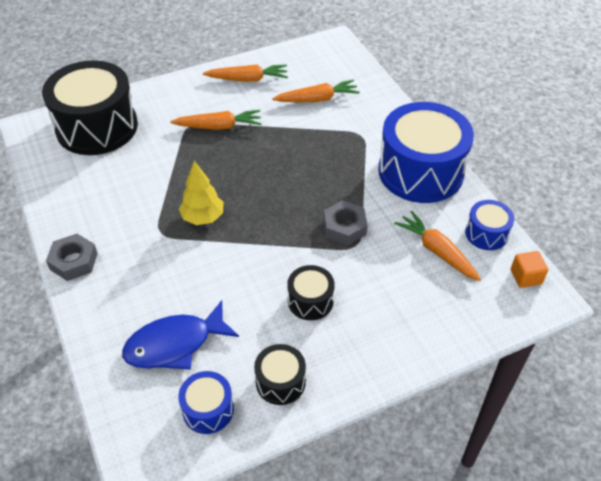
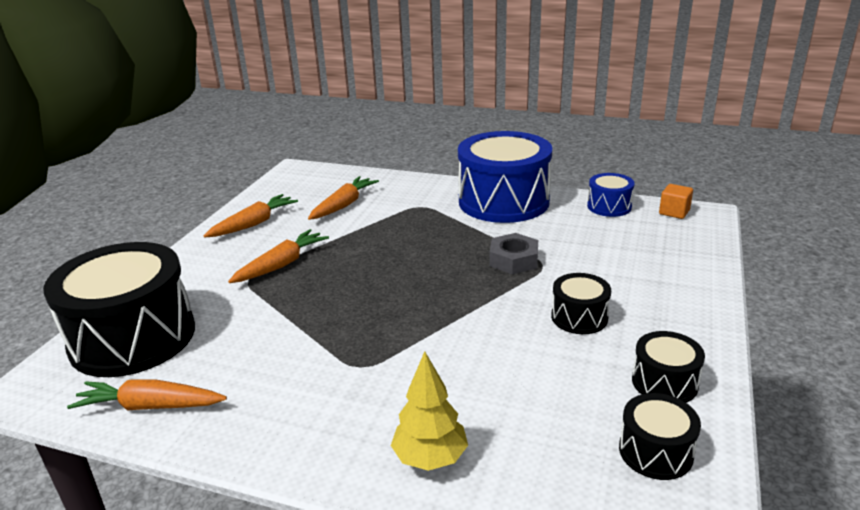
camera: 45 degrees left, 20 degrees down
grey nut [46,234,98,281] -> none
blue fish [122,300,239,370] -> none
blue drum [178,371,234,434] -> black drum [619,393,701,480]
yellow tree [179,161,224,225] -> yellow tree moved to [391,351,468,471]
orange carrot [394,211,481,281] -> orange carrot moved to [67,379,227,410]

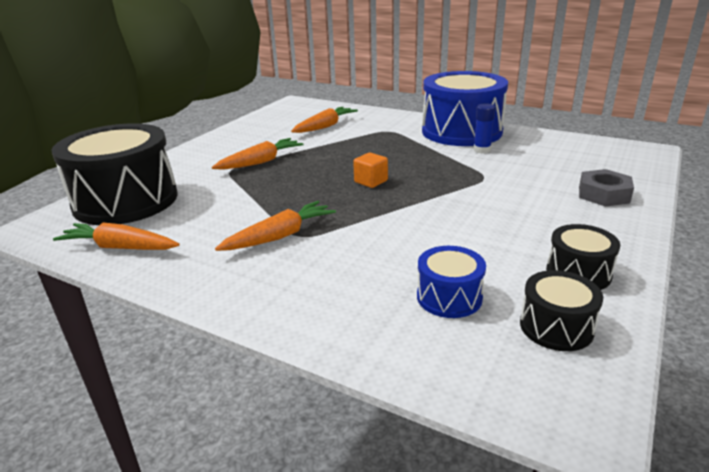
camera: 10 degrees right, 0 degrees up
orange carrot [204,194,298,237] -> orange carrot moved to [215,201,336,251]
yellow tree [391,351,468,471] -> none
grey nut [490,233,538,275] -> grey nut moved to [579,169,634,207]
black drum [551,273,611,334] -> none
blue drum [587,173,635,217] -> blue drum moved to [417,246,486,318]
orange cube [659,184,693,219] -> orange cube moved to [353,152,388,188]
none -> blue glue stick [473,103,495,153]

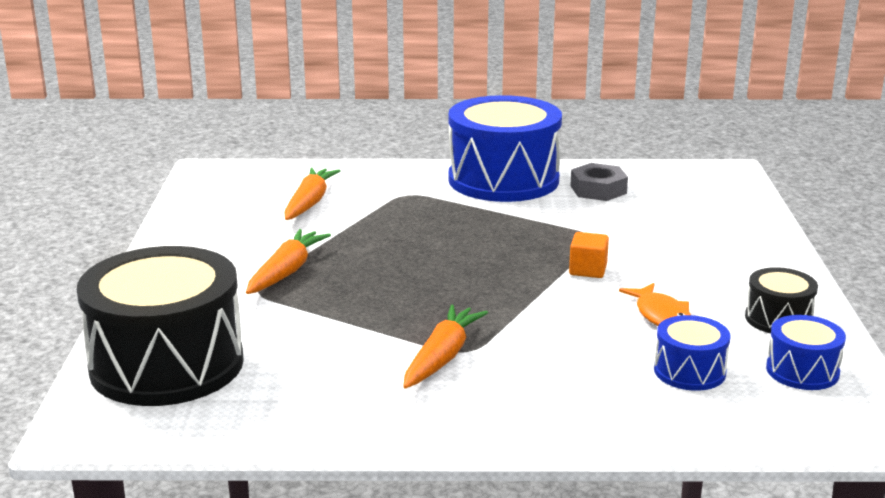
camera: 30 degrees left, 5 degrees down
orange carrot [53,223,179,250] -> none
orange cube [353,152,388,188] -> orange cube moved to [569,232,609,278]
blue glue stick [473,103,495,153] -> none
black drum [520,270,603,351] -> blue drum [766,315,846,390]
grey nut [579,169,634,207] -> grey nut moved to [570,163,628,201]
none -> orange fish [619,283,691,326]

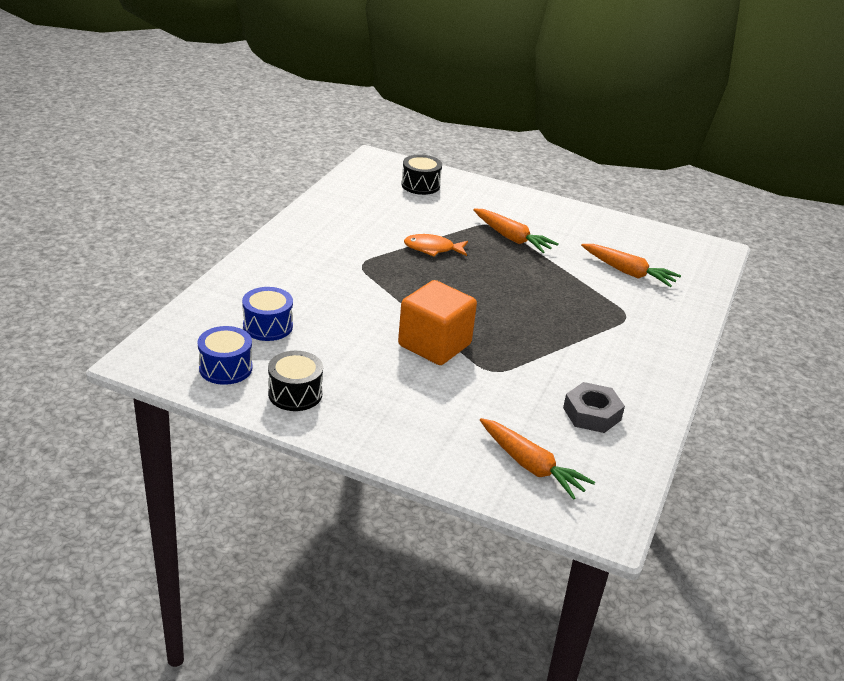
camera: 110 degrees right, 10 degrees up
black drum [77,246,244,406] -> black drum [401,154,442,195], size x0.46
orange carrot [403,304,488,389] -> orange carrot moved to [480,418,595,500]
blue drum [448,95,562,202] -> none
orange cube [569,232,609,278] -> orange cube [398,280,477,365], size x1.99
orange fish [619,283,691,326] -> orange fish moved to [404,234,468,257]

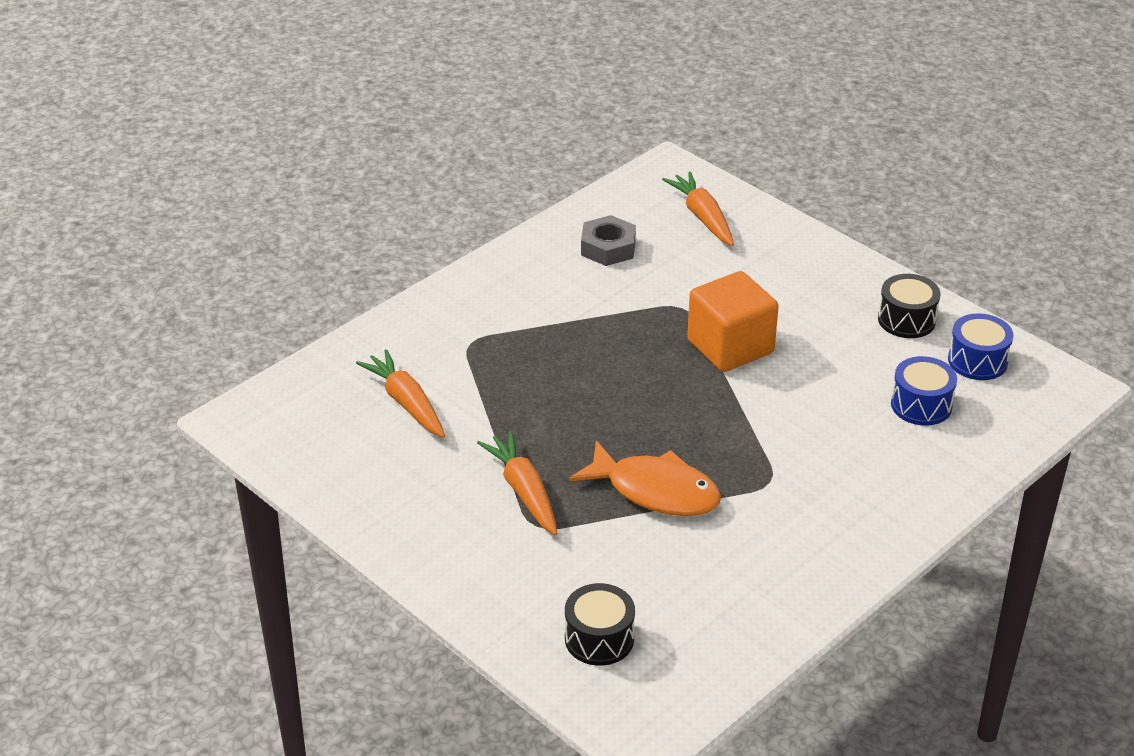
camera: 155 degrees left, 5 degrees up
orange fish [404,234,468,257] -> orange fish [569,440,721,516], size x1.57

